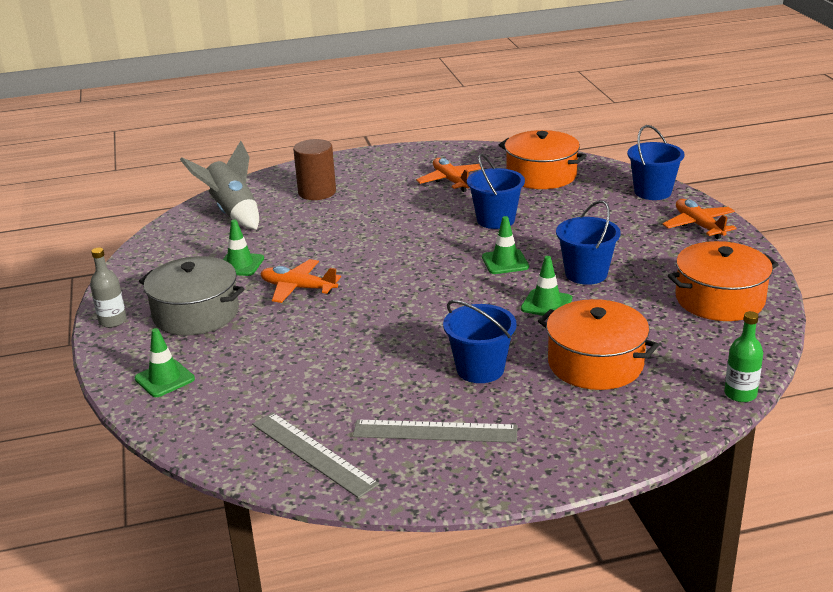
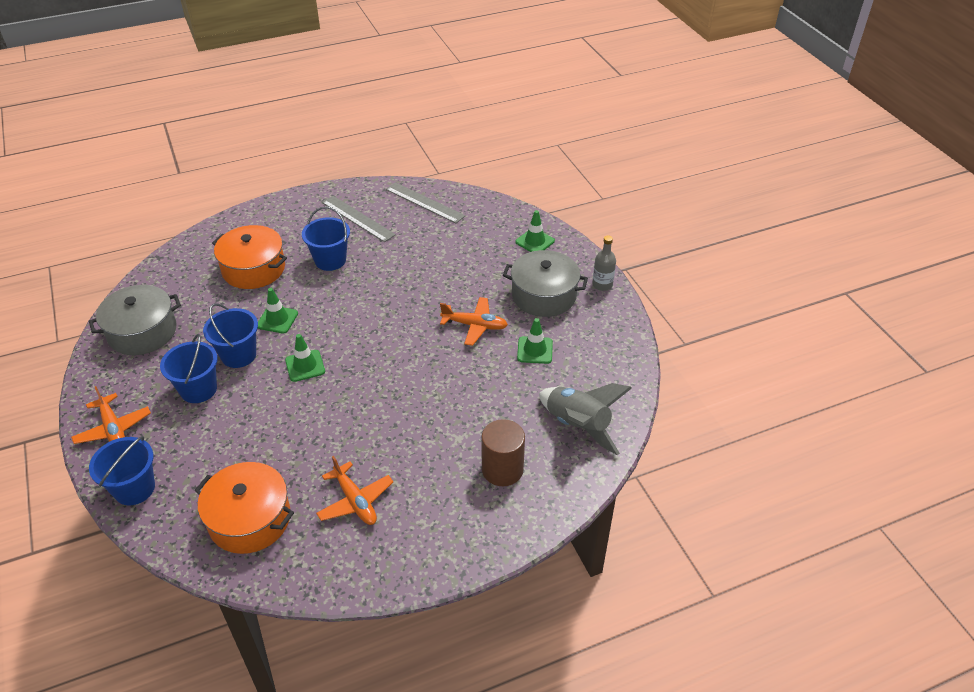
camera: 170 degrees right, 15 degrees up
grey ruler [353,420,518,443] -> grey ruler turned 45 degrees clockwise [322,196,396,242]
blue bucket [467,154,525,229] -> blue bucket moved to [160,334,218,403]
orange pot [668,241,779,321] -> grey pot [89,285,181,355]
green bottle [724,311,763,402] -> none

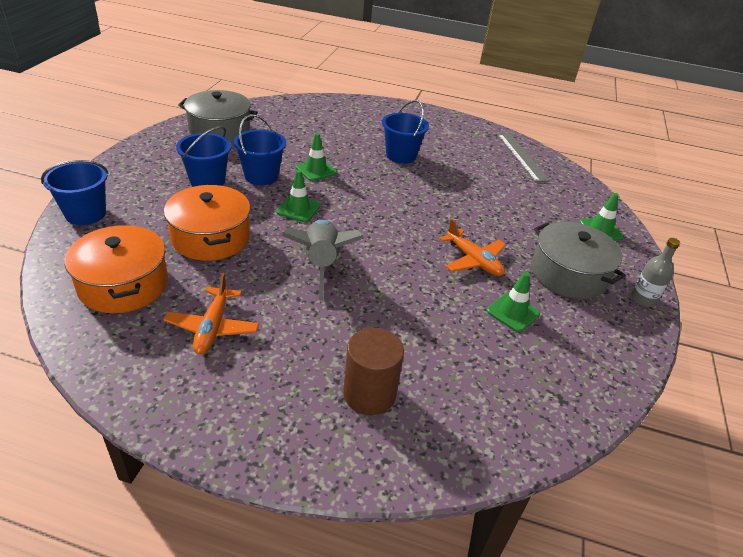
camera: 35 degrees right, 5 degrees down
orange plane [71,386,151,444] -> none
orange pot [212,225,287,289] -> orange pot moved to [164,185,250,261]
grey ruler [322,196,396,242] -> none
grey rocket [539,383,632,455] -> grey rocket moved to [282,220,364,300]

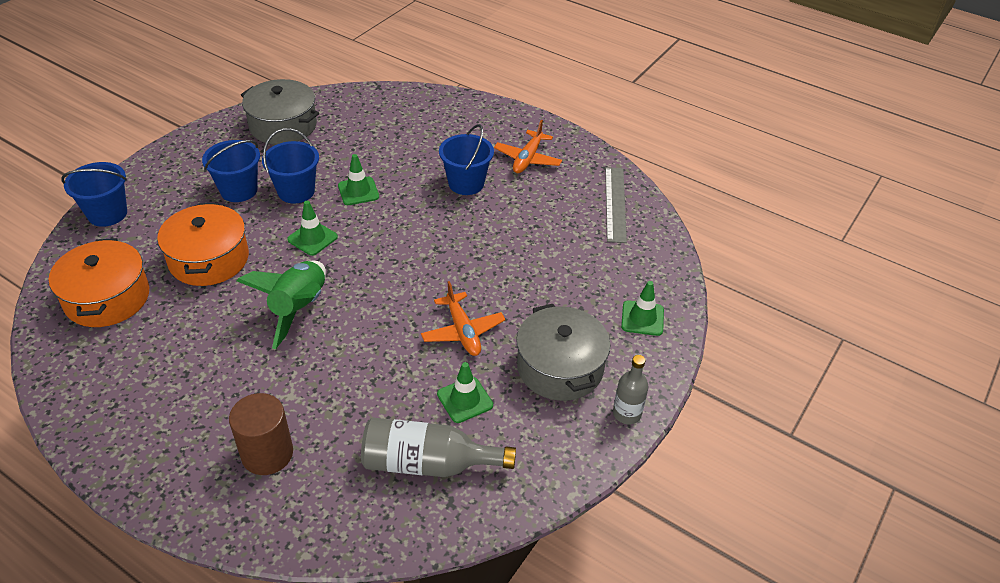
camera: 20 degrees right, 5 degrees up
orange plane [164,273,259,354] -> orange plane moved to [494,120,562,173]
grey rocket [282,220,364,300] -> green rocket [237,261,326,349]
none -> grey bottle [361,418,516,477]

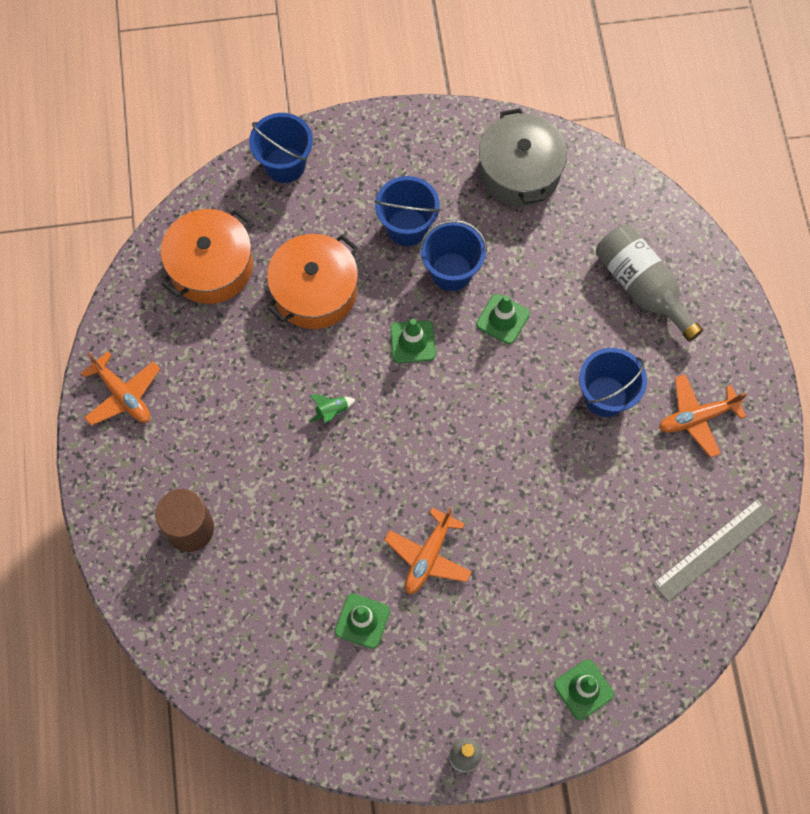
camera: 50 degrees right, 25 degrees up
green rocket [237,261,326,349] -> green rocket [309,394,355,423], size x0.41
grey bottle [361,418,516,477] -> grey bottle moved to [596,224,703,342]
grey pot [516,304,610,401] -> none
none -> orange plane [81,351,160,426]

